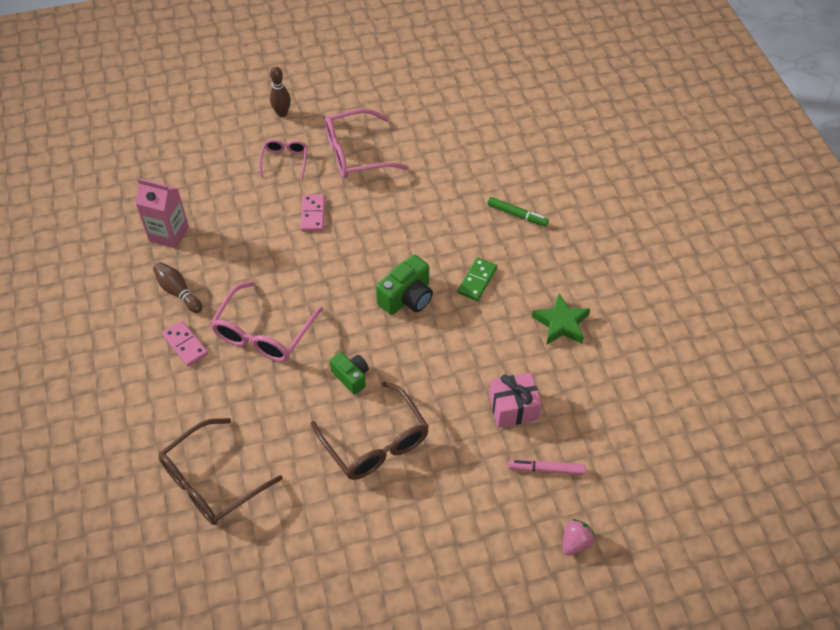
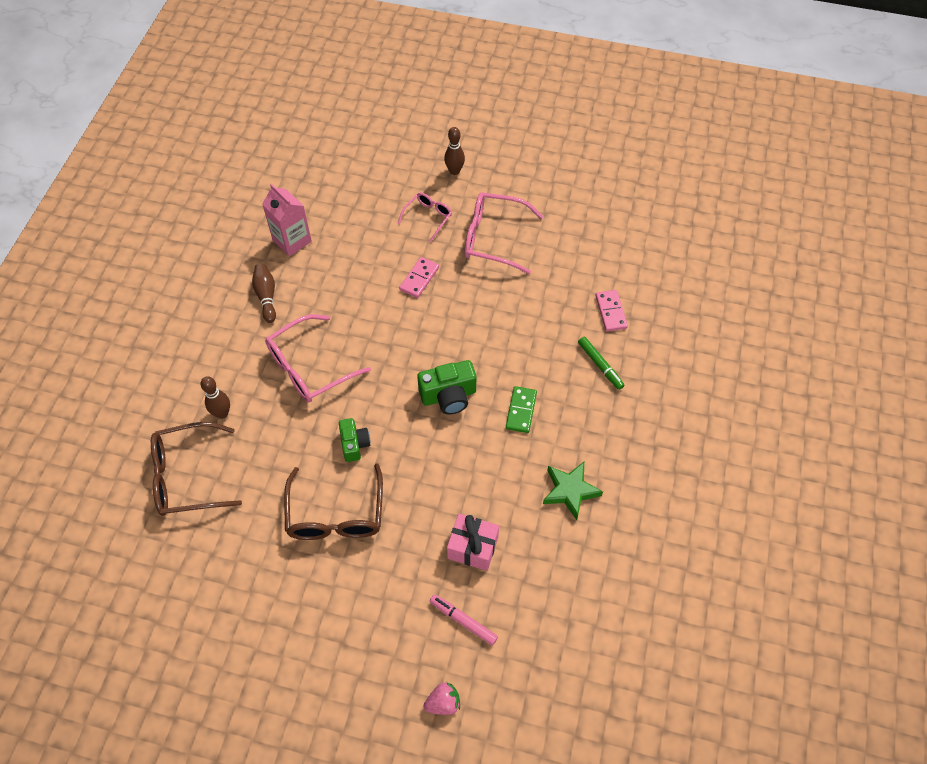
camera: 30 degrees right, 5 degrees up
pink domino [162,321,208,367] -> pink domino moved to [595,290,628,331]
green domino [457,257,497,301] -> green domino turned 45 degrees counterclockwise [506,386,537,433]
none -> brown bowling pin [201,376,230,419]

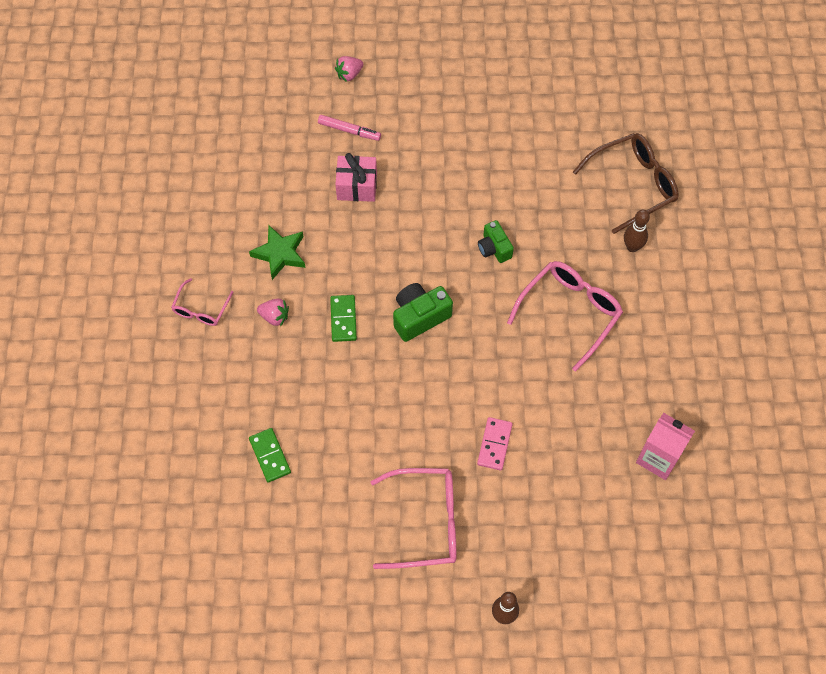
camera: 165 degrees right, 5 degrees up
brown bowling pin [252,264,276,323] -> none
brown glasses [284,463,383,540] -> none
pink glasses [398,193,452,242] -> pink glasses moved to [171,278,233,326]
green marker [578,337,625,390] -> none
pink domino [595,290,628,331] -> green domino [249,428,291,483]
none -> pink strawberry [257,299,289,326]

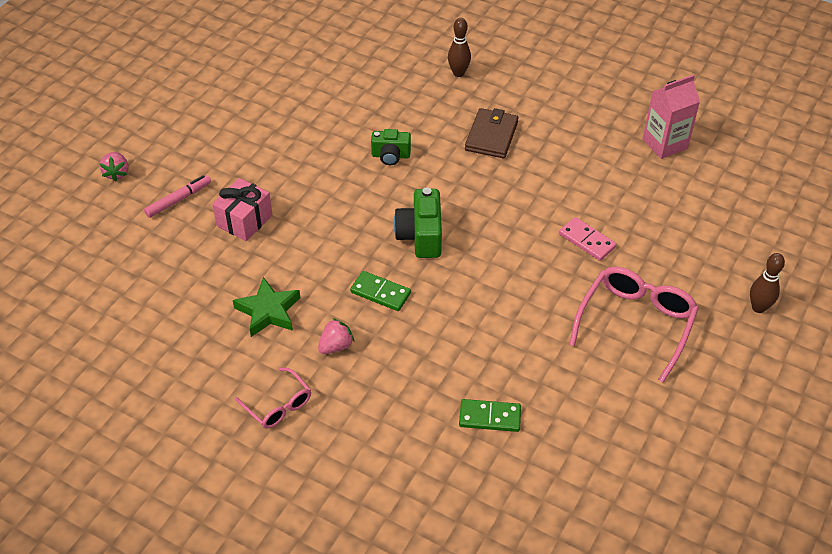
camera: 60 degrees left, 15 degrees down
pink glasses [507,261,623,371] -> brown wallet [465,108,519,158]
brown glasses [573,133,678,234] -> none

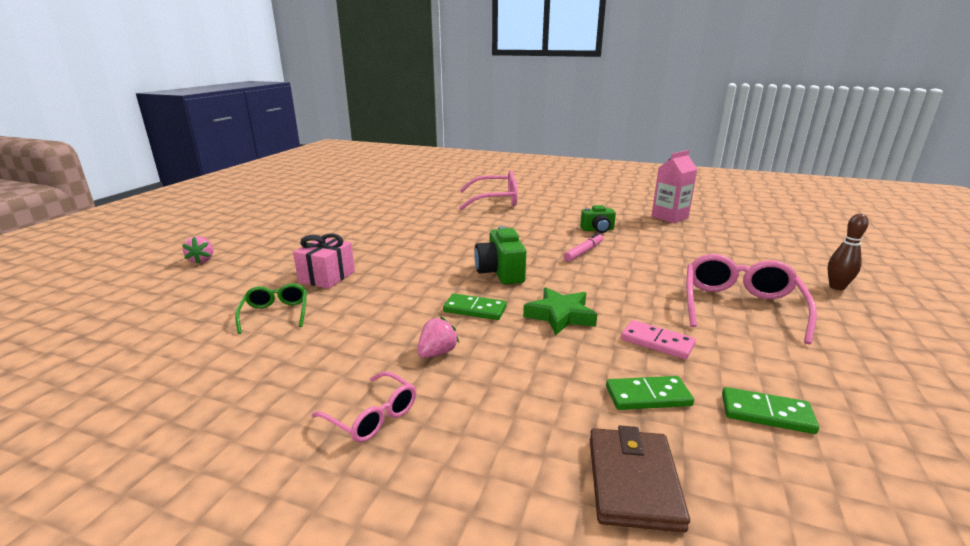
camera: 10 degrees left, 25 degrees down
pink marker [144,175,211,218] -> pink marker moved to [564,233,603,262]
green star [233,277,300,337] -> green star moved to [523,287,597,335]
green camera [371,129,411,165] -> green camera moved to [580,205,616,233]
brown bowling pin [448,18,471,77] -> pink glasses [459,170,517,210]
brown wallet [465,108,519,158] -> brown wallet moved to [590,426,690,533]
pink domino [559,217,616,261] -> pink domino moved to [621,320,696,359]
none -> green glasses [235,283,307,334]
none -> green domino [722,387,819,434]

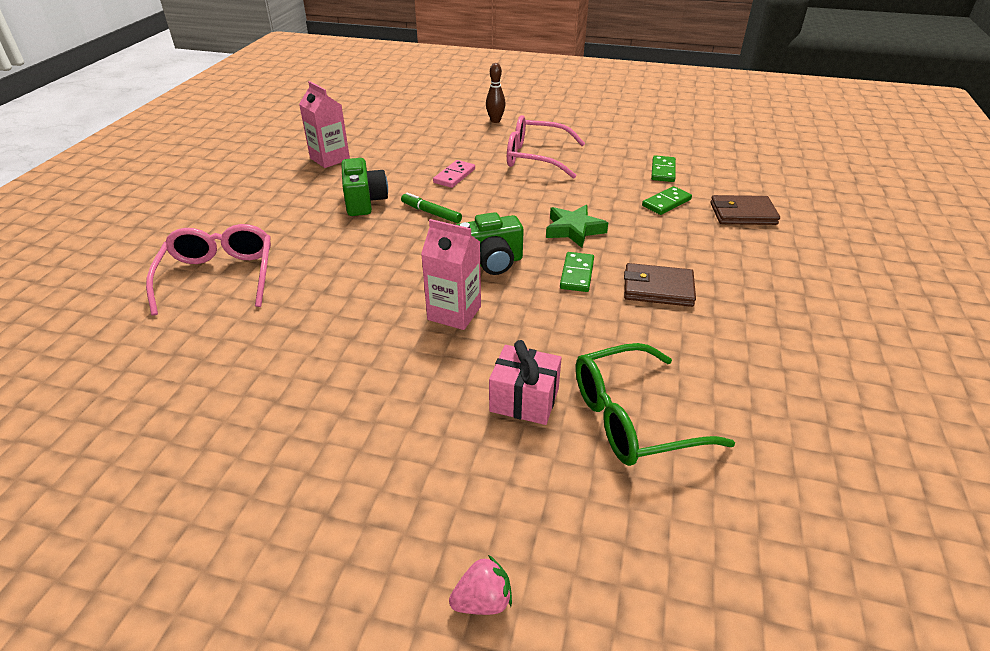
camera: 95 degrees left, 15 degrees up
green glasses [235,283,307,334] -> green glasses [576,343,735,466], size x1.78
pink glasses [312,371,416,442] -> none
pink strawberry [417,317,459,358] -> brown wallet [624,263,696,307]
pink marker [564,233,603,262] -> green marker [401,193,462,223]
green camera [580,205,616,233] -> green camera [341,158,388,216], size x1.52
green domino [606,376,694,410] -> green domino turned 60 degrees clockwise [642,186,692,215]
pink domino [621,320,696,359] -> pink domino moved to [433,160,475,188]
none -> pink carton [421,219,481,330]

